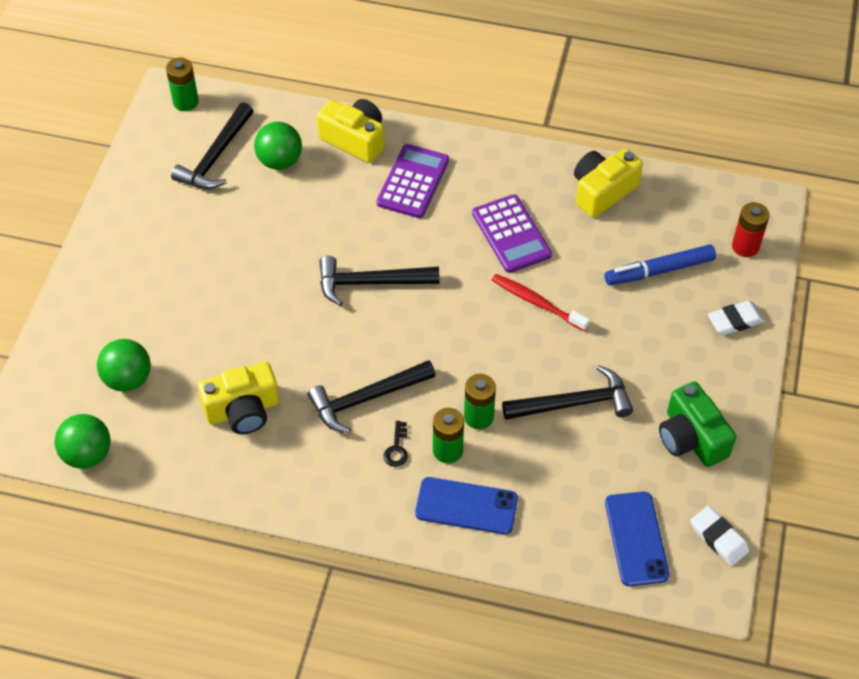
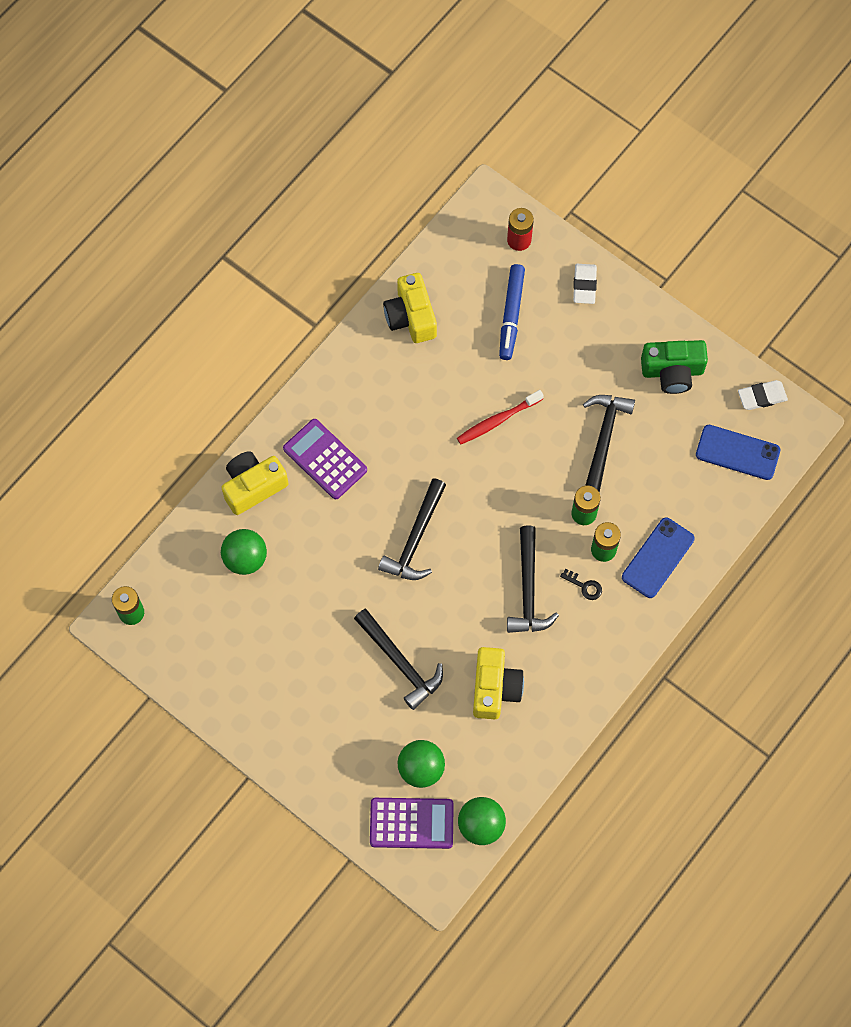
camera: 65 degrees left, 15 degrees up
black hammer [171,102,253,189] -> black hammer moved to [354,609,443,710]
purple calculator [472,194,552,273] -> purple calculator moved to [370,798,454,849]

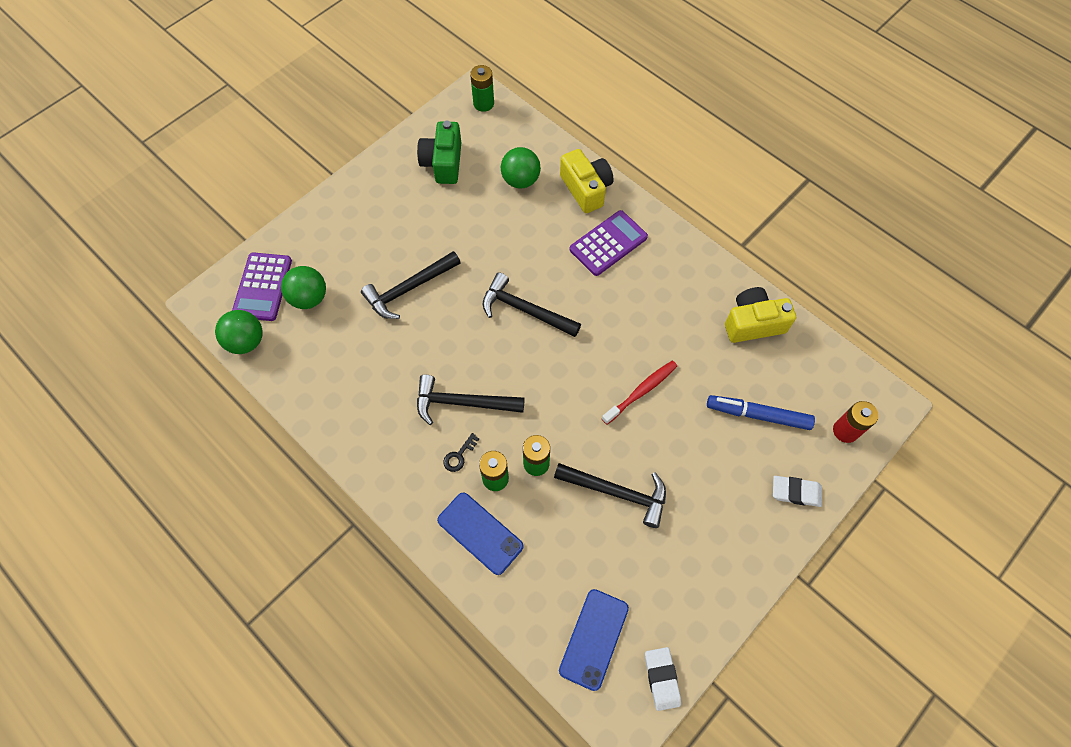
camera: 95 degrees right, 5 degrees down
red toothbrush [457,390,544,445] -> red toothbrush turned 75 degrees clockwise [602,361,677,425]
yellow camera [473,647,524,719] -> none
green camera [641,340,708,394] -> green camera moved to [417,121,461,184]

